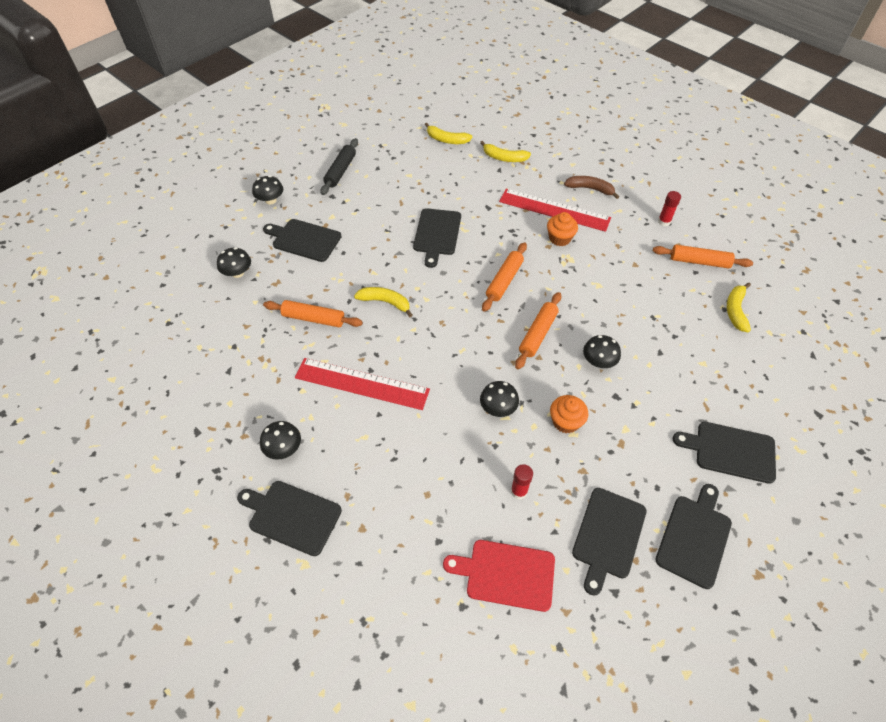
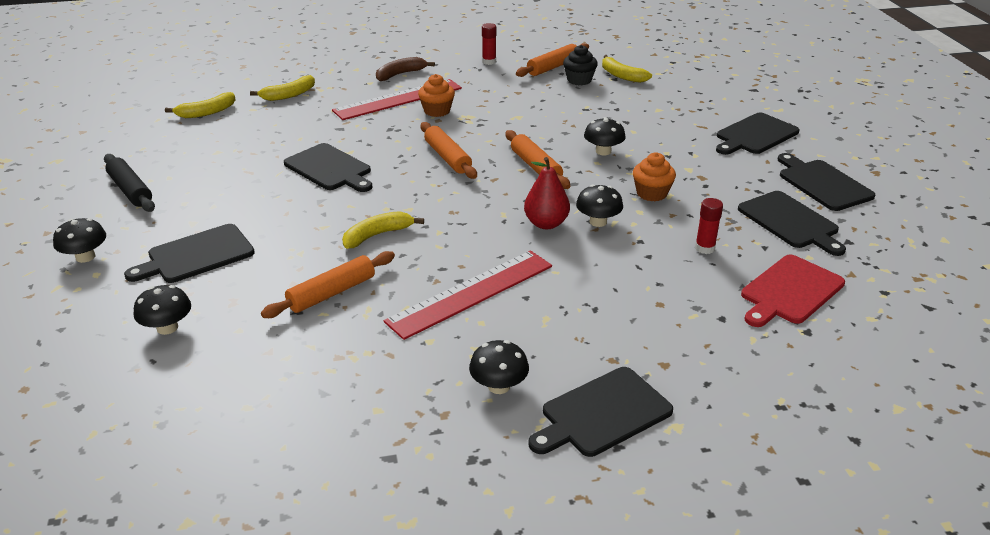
camera: 55 degrees left, 20 degrees down
none -> red pear [524,157,570,229]
none -> black cupcake [563,45,598,85]

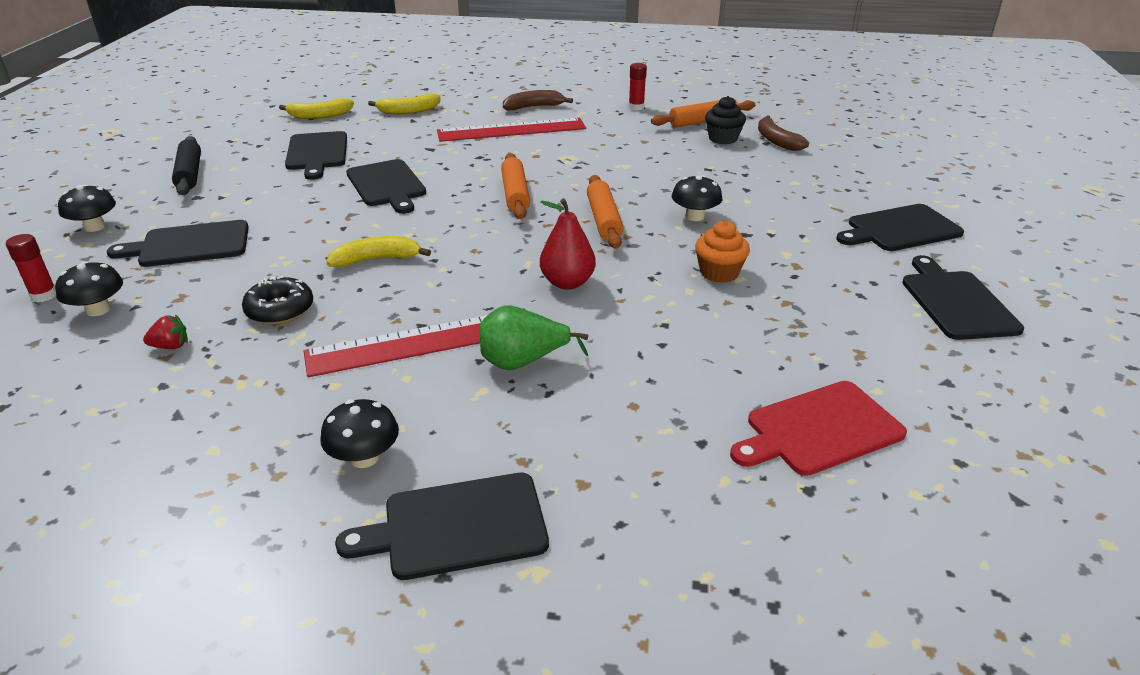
camera: 20 degrees right, 0 degrees up
orange rolling pin [261,251,395,318] -> black donut [242,276,313,325]
orange cupcake [418,74,455,117] -> none
black mushroom [576,184,623,227] -> none
yellow banana [602,55,652,83] -> brown banana [758,116,809,151]
red glue stick [695,198,723,254] -> red glue stick moved to [6,234,56,302]
black cutting board [738,191,846,256] -> black cutting board moved to [285,131,347,180]
none -> red strawberry [143,314,188,349]
none -> green pear [479,305,588,370]

